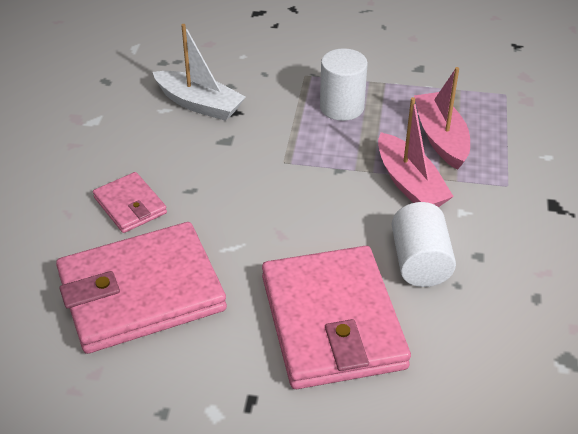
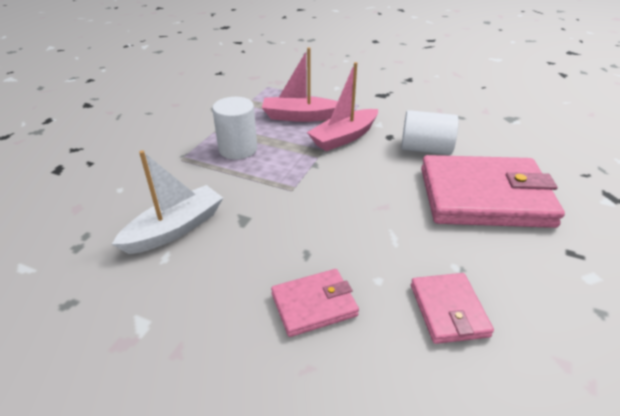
camera: 75 degrees left, 5 degrees down
pink wallet [56,222,227,354] -> pink wallet [411,273,494,344], size x0.49
pink boat [378,97,454,207] -> pink boat turned 150 degrees clockwise [307,62,378,151]

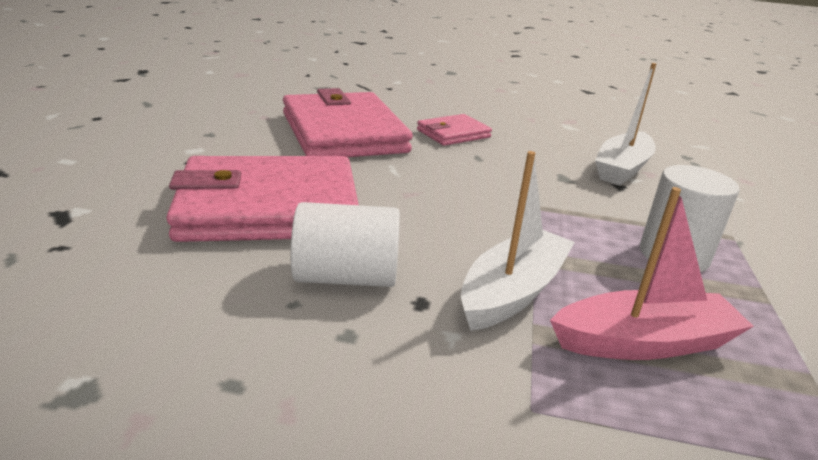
camera: 165 degrees right, 10 degrees down
pink boat [307,62,378,151] -> white boat [461,151,575,331]
pink wallet [411,273,494,344] -> pink wallet [283,88,413,157], size x2.05

